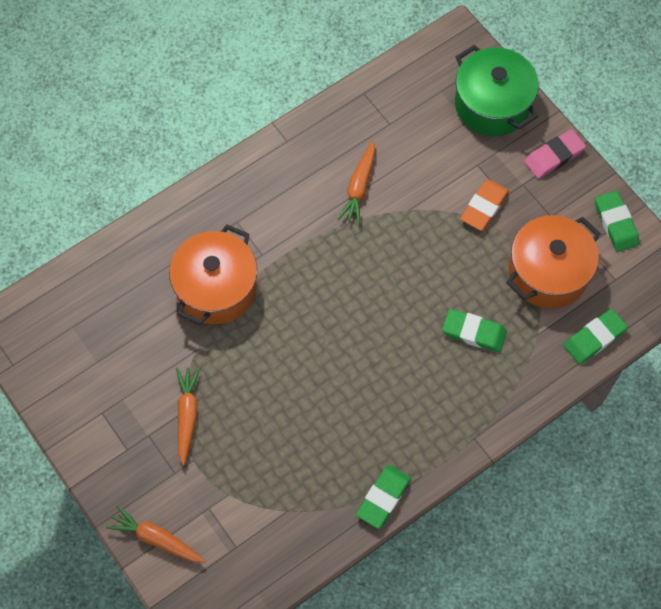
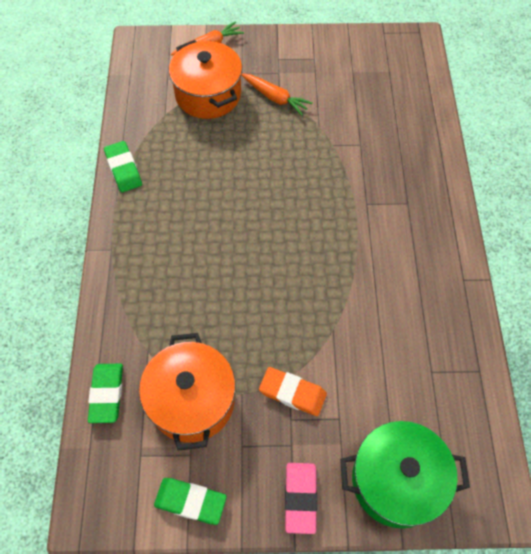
camera: 125 degrees right, 5 degrees down
orange pot [169,224,257,325] -> orange pot moved to [169,40,242,119]
orange carrot [337,141,375,225] -> none
green eraser [442,309,507,353] -> none
orange eraser [460,179,509,231] -> orange eraser turned 45 degrees counterclockwise [259,367,327,416]

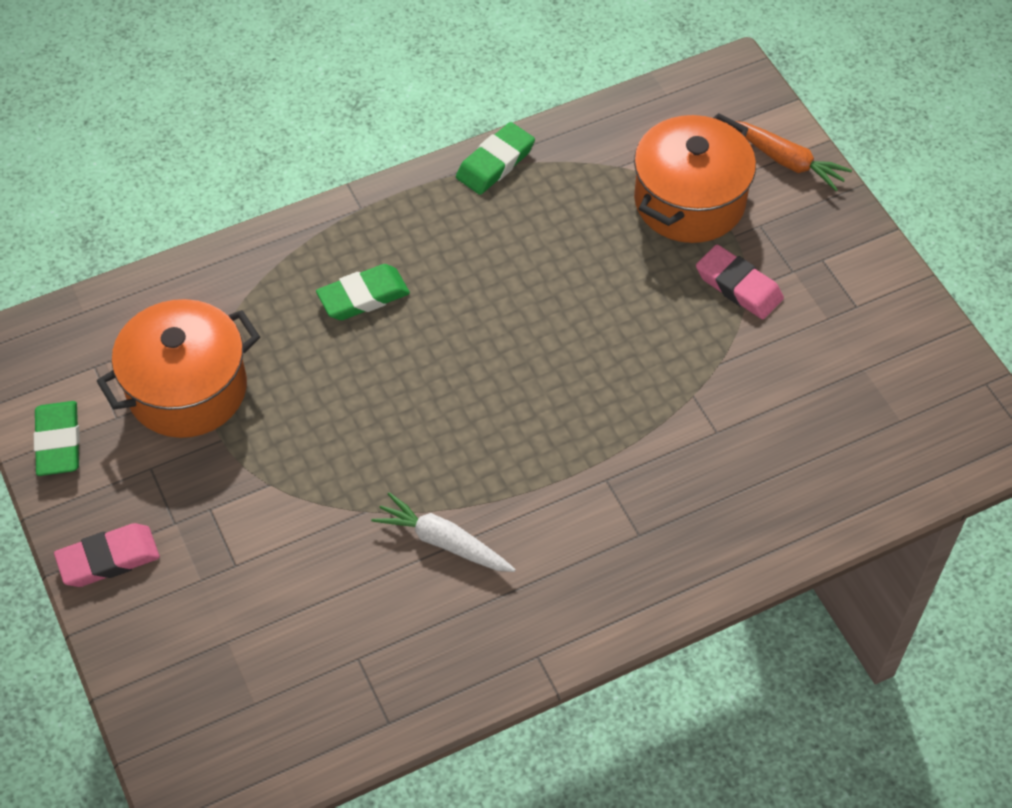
camera: 65 degrees right, 5 degrees down
green eraser [88,364,123,423] -> green eraser moved to [316,264,410,320]
orange carrot [241,73,313,116] -> pink eraser [696,245,784,319]
orange eraser [259,367,327,416] -> none
green pot [340,421,470,529] -> none
none -> white carrot [371,492,516,572]

